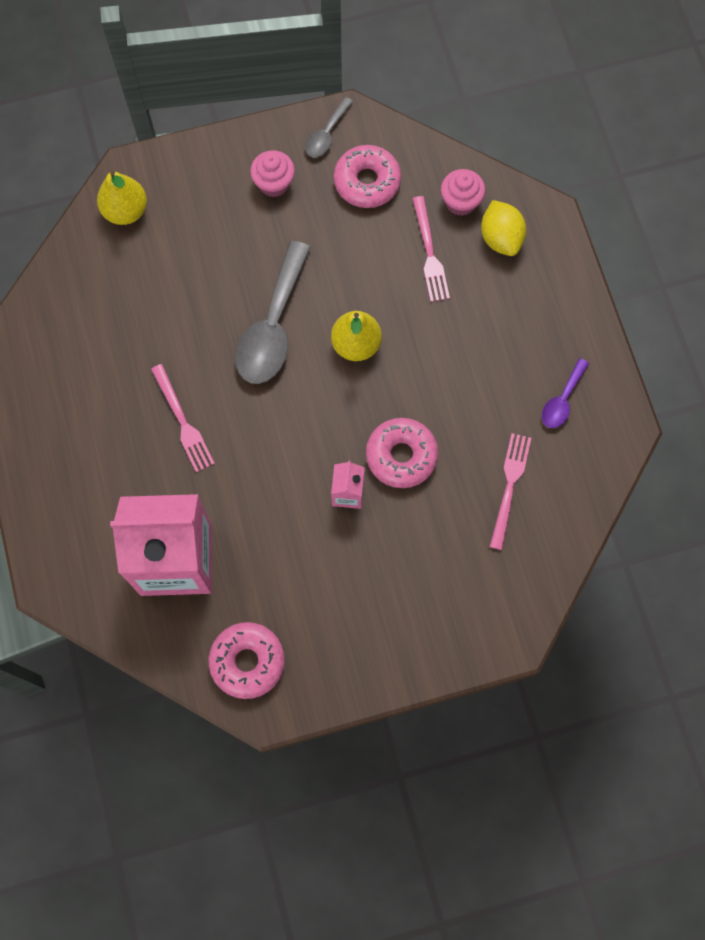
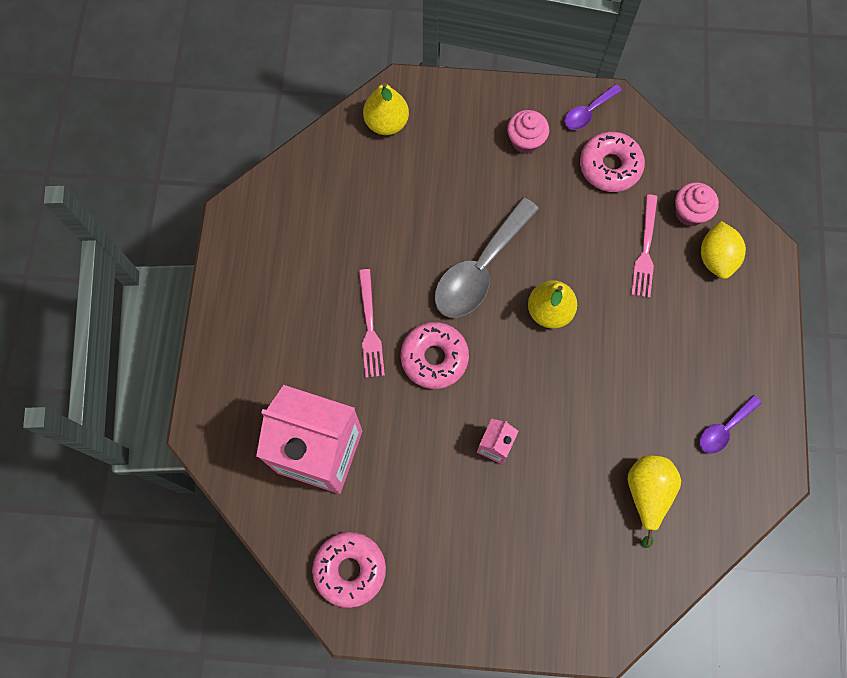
camera: 20 degrees right, 0 degrees up
grey spoon [305,97,353,157] -> purple spoon [564,84,622,130]
pink donut [366,418,438,488] -> pink donut moved to [401,322,469,389]
pink fork [490,433,531,550] -> yellow pear [628,455,681,548]

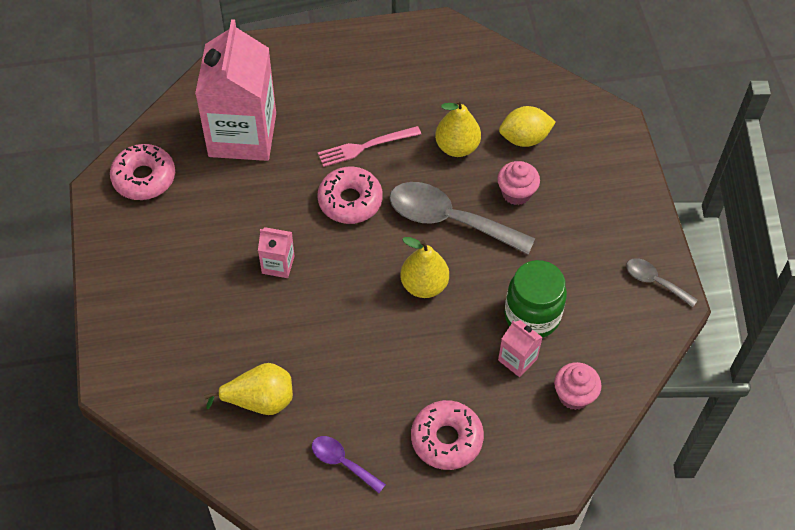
camera: 75 degrees right, 15 degrees down
yellow pear [363,83,409,135] -> yellow pear moved to [435,99,481,157]
pink cupcake [507,110,549,154] -> pink cupcake moved to [497,161,540,205]
purple spoon [564,84,622,130] -> grey spoon [626,258,698,307]
pink donut [580,132,645,192] -> pink donut moved to [411,400,484,470]
pink fork [631,194,657,298] -> pink carton [498,320,543,377]
yellow lemon [701,221,746,279] -> yellow lemon moved to [499,106,556,147]
none -> green jar [505,260,567,338]

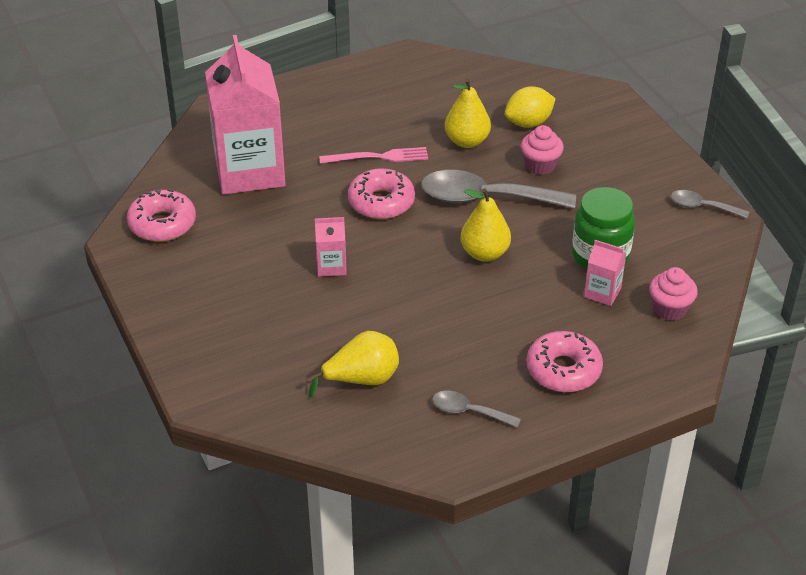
camera: 15 degrees left, 15 degrees down
purple spoon [312,436,386,493] -> grey spoon [432,391,521,428]
pink fork [318,126,421,167] -> pink fork turned 150 degrees counterclockwise [319,147,428,164]

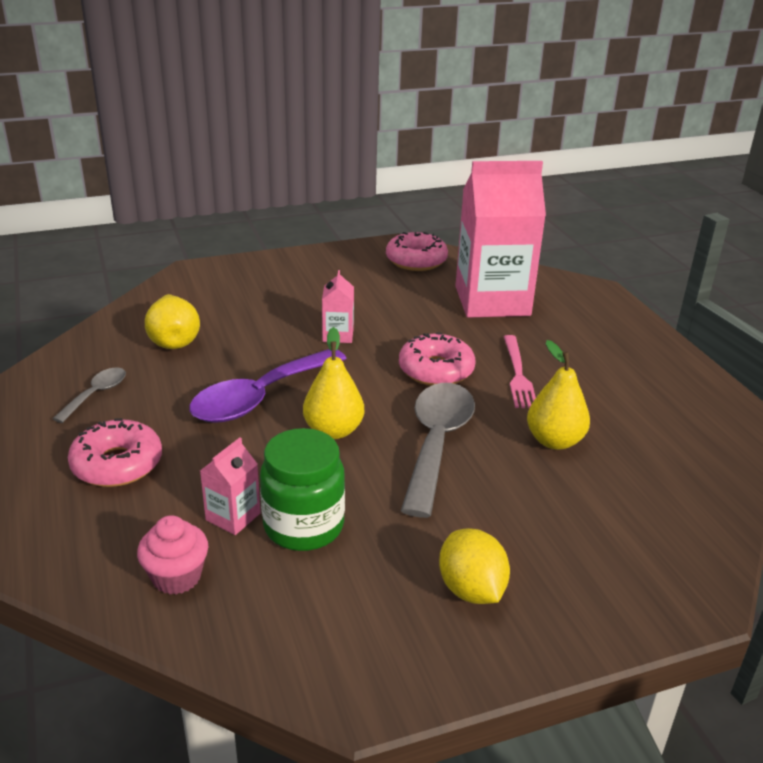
camera: 95 degrees right, 10 degrees down
yellow lemon [505,86,556,128] -> yellow lemon moved to [439,528,510,604]
pink cupcake [521,125,564,175] -> none
grey spoon [671,190,749,218] -> none
none -> purple spoon [189,349,347,423]

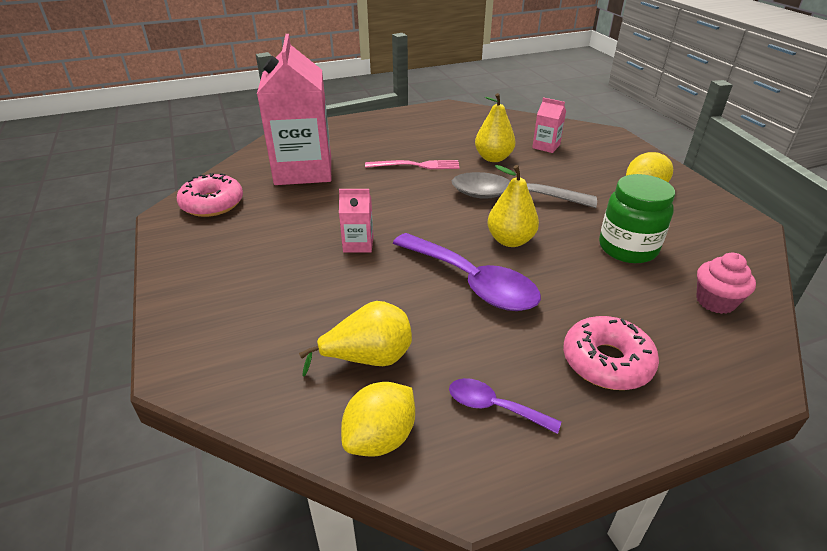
camera: 90 degrees left, 5 degrees up
grey spoon [52,367,126,423] -> purple spoon [449,378,561,434]
pink carton [200,438,261,535] -> pink carton moved to [532,97,566,153]
pink donut [399,332,476,386] -> none
none -> yellow lemon [341,382,415,457]

